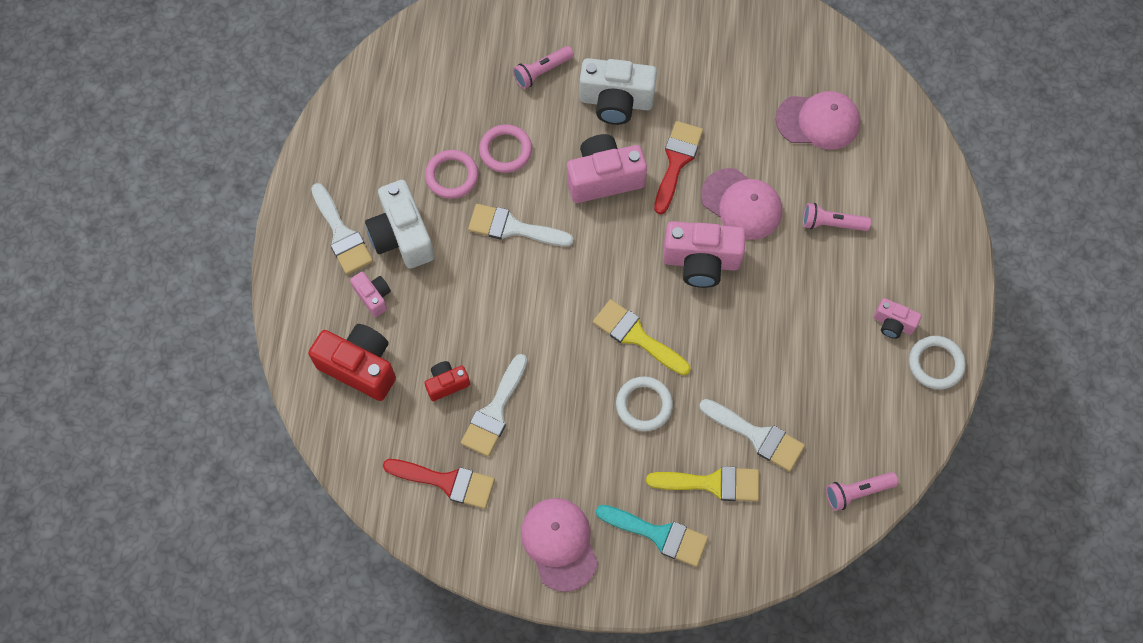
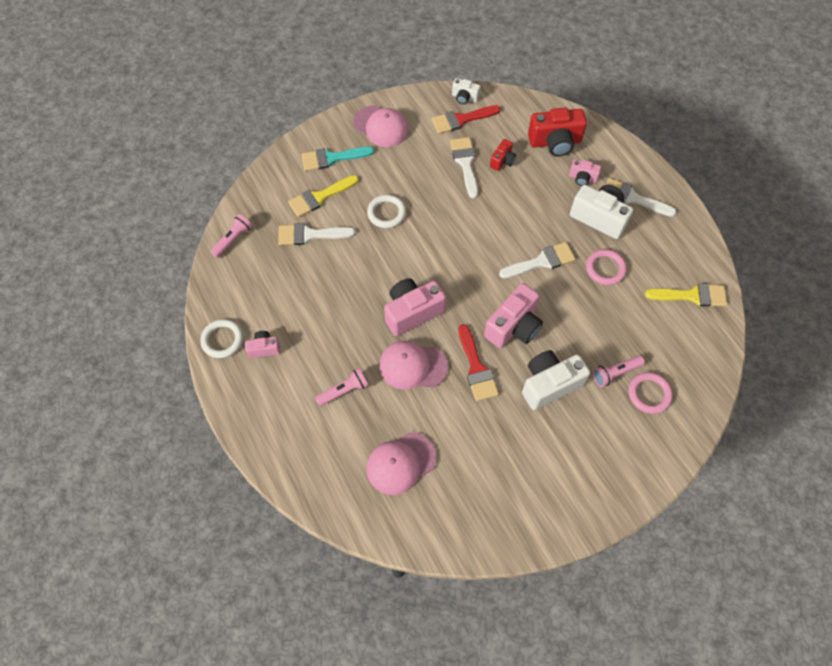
camera: 145 degrees right, 5 degrees down
pink ring [479,124,532,173] -> pink ring moved to [628,372,673,414]
pink flashlight [513,46,574,89] -> pink flashlight turned 135 degrees counterclockwise [593,356,645,387]
yellow brush [593,299,690,375] -> yellow brush moved to [645,283,727,307]
none -> white camera [452,78,481,104]

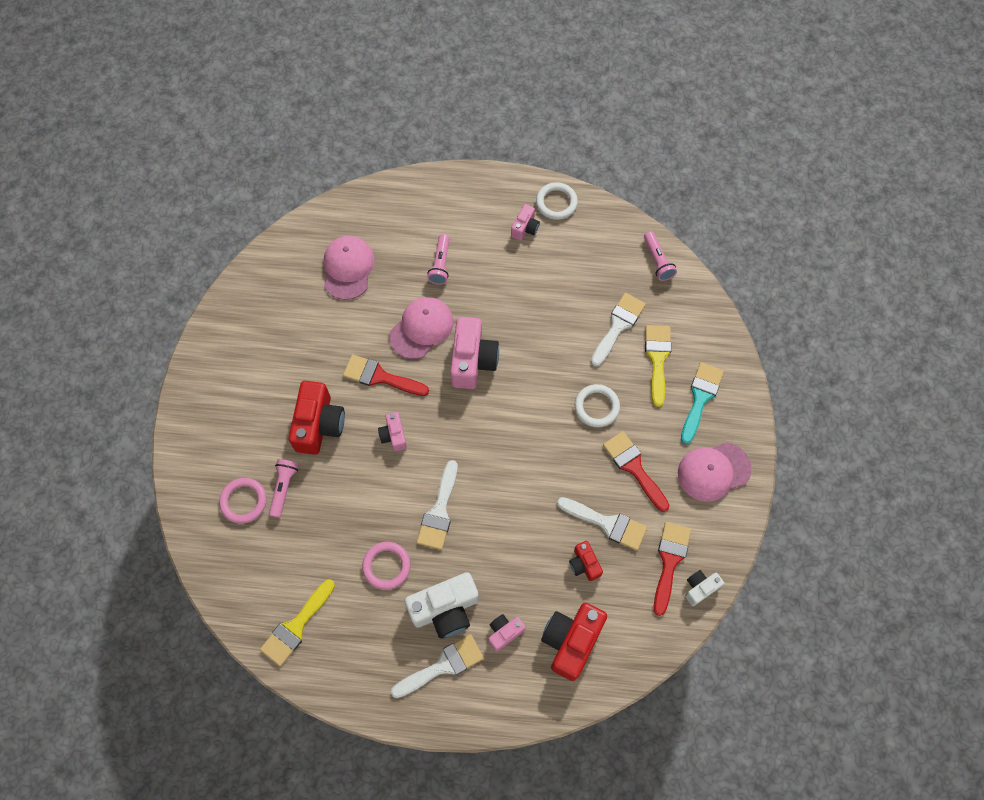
camera: 125 degrees right, 5 degrees up
pink camera [484,283,543,348] -> pink camera [378,412,407,451], size x0.53
white camera [522,350,590,410] -> red camera [288,381,345,455]
none -> red brush [603,431,670,512]

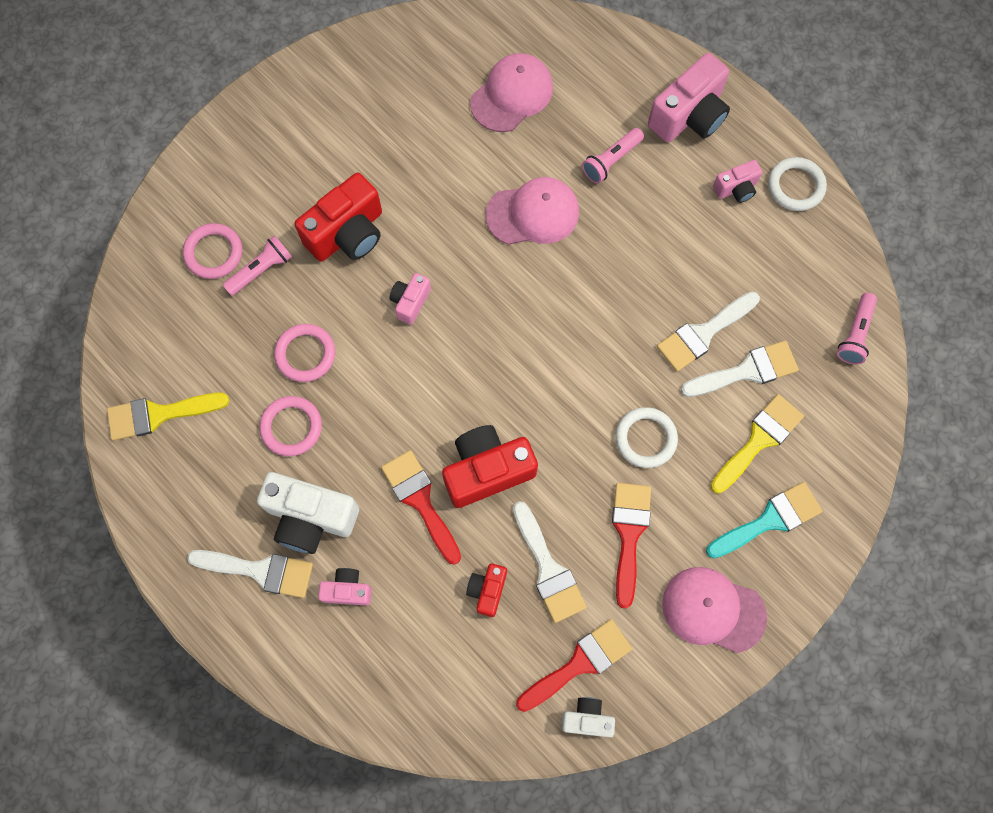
camera: 40 degrees right, 5 degrees up
red brush [343,355,429,396] -> red brush moved to [381,450,461,565]
white brush [417,460,458,550] -> white brush moved to [657,292,760,372]
pink camera [450,317,499,389] -> pink camera moved to [648,53,730,142]
red camera [541,603,607,681] -> red camera moved to [442,425,538,508]
none -> pink ring [274,324,335,382]

